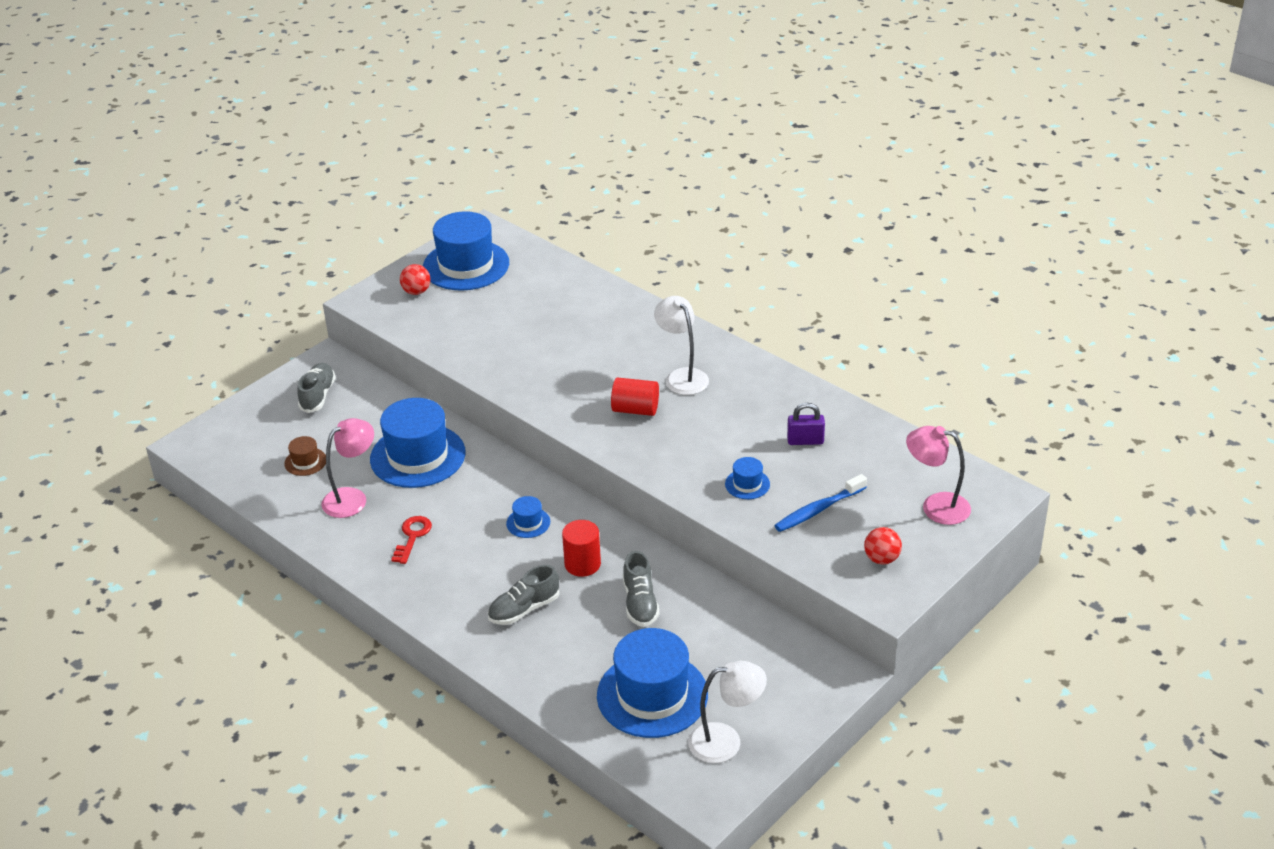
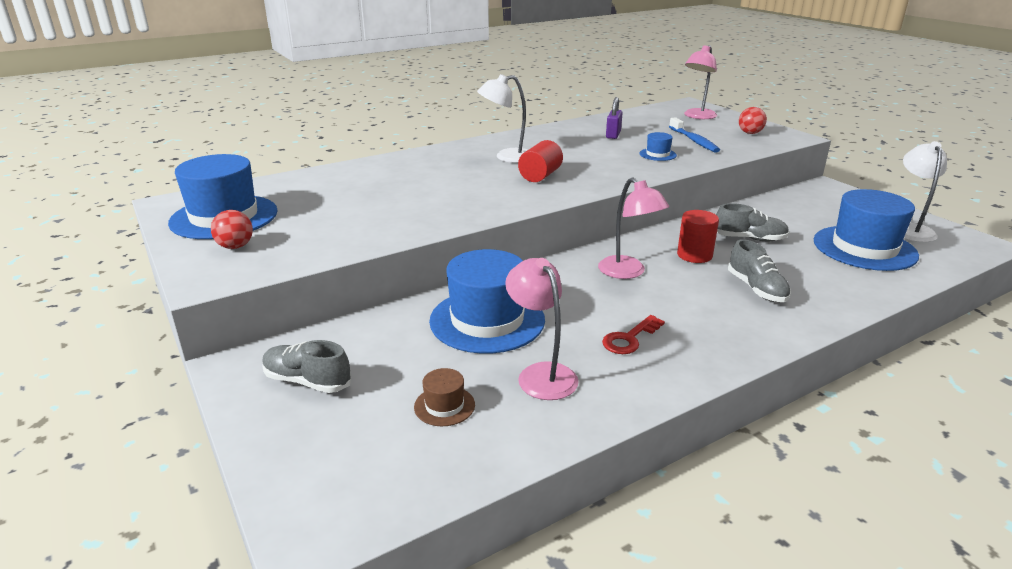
camera: 75 degrees left, 10 degrees down
red key [391,516,432,564] -> red key turned 75 degrees counterclockwise [602,315,665,354]
blue hat [506,496,550,538] -> pink lamp [598,177,669,279]

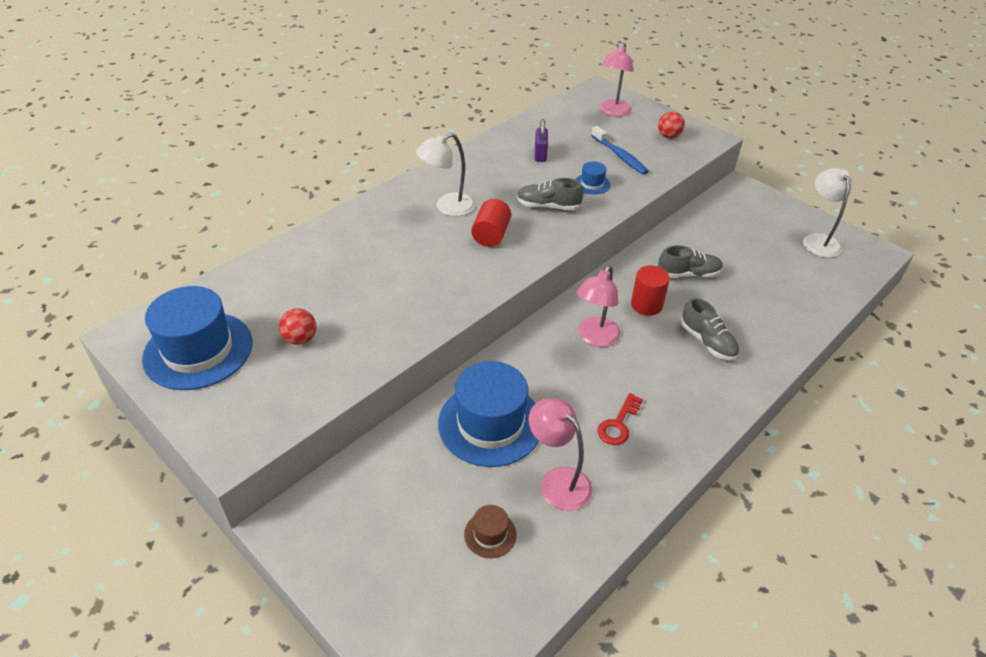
camera: 15 degrees left, 15 degrees up
red ball [211,210,253,249] -> red ball moved to [279,308,316,345]
grey shoe [262,340,351,393] -> grey shoe moved to [517,178,584,210]
pink lamp [598,177,669,279] -> pink lamp turned 75 degrees clockwise [576,265,621,347]
blue hat [814,189,919,271] -> none

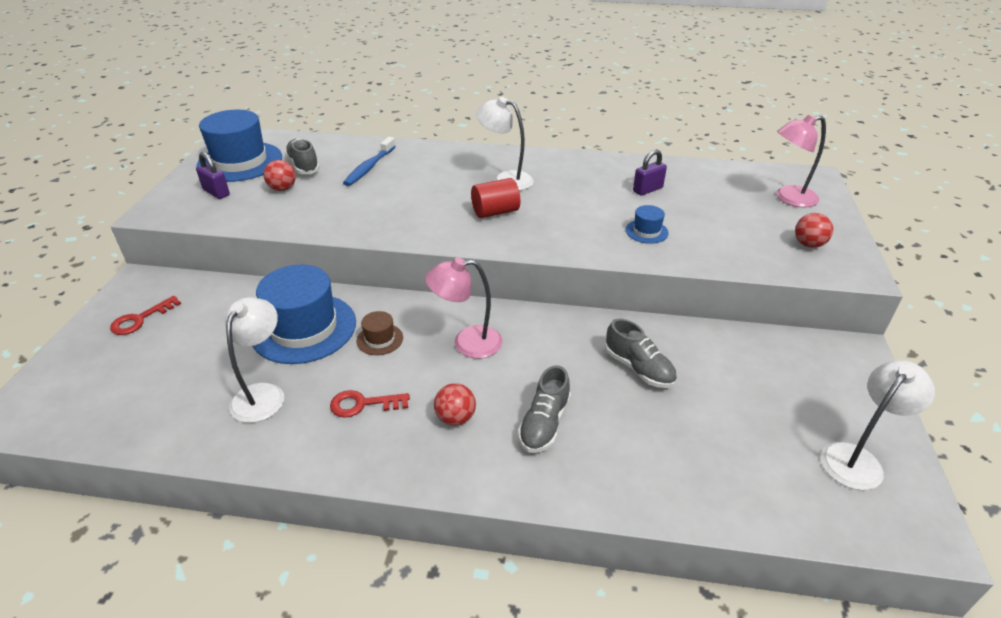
camera: 55 degrees right, 5 degrees down
brown hat [464,505,517,558] -> brown hat moved to [357,311,403,355]
grey shoe [517,178,584,210] -> grey shoe moved to [285,139,320,174]
pink lamp [528,398,592,511] -> white lamp [225,297,284,423]
blue toothbrush [591,126,649,175] -> blue toothbrush moved to [343,137,396,186]
red cylinder [631,265,670,316] -> none
none -> red key [110,296,181,335]
none -> purple padlock [196,152,230,199]
none -> red ball [434,383,476,426]

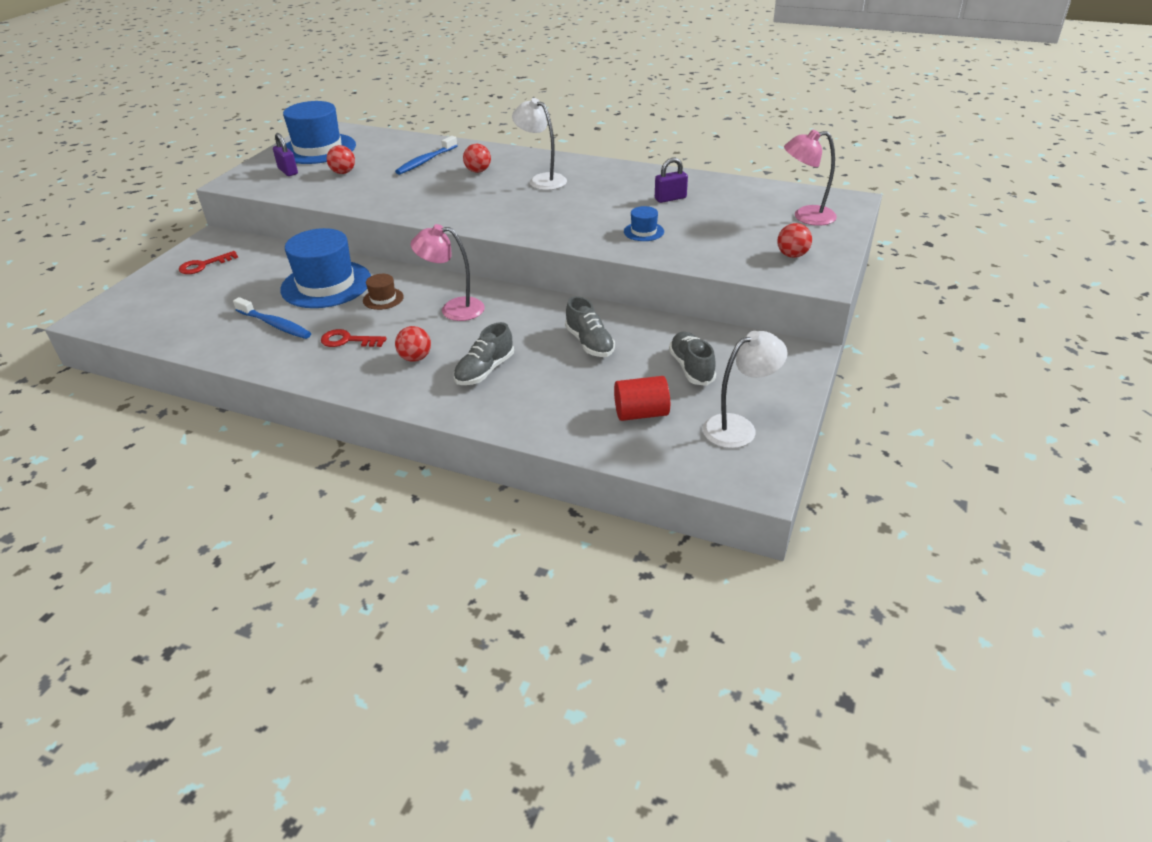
camera: 15 degrees right, 0 degrees up
white lamp [225,297,284,423] -> blue toothbrush [233,297,311,339]
grey shoe [285,139,320,174] -> grey shoe moved to [669,332,716,386]
red cylinder [471,178,520,218] -> red cylinder moved to [614,376,670,421]
none -> red ball [463,144,491,173]

